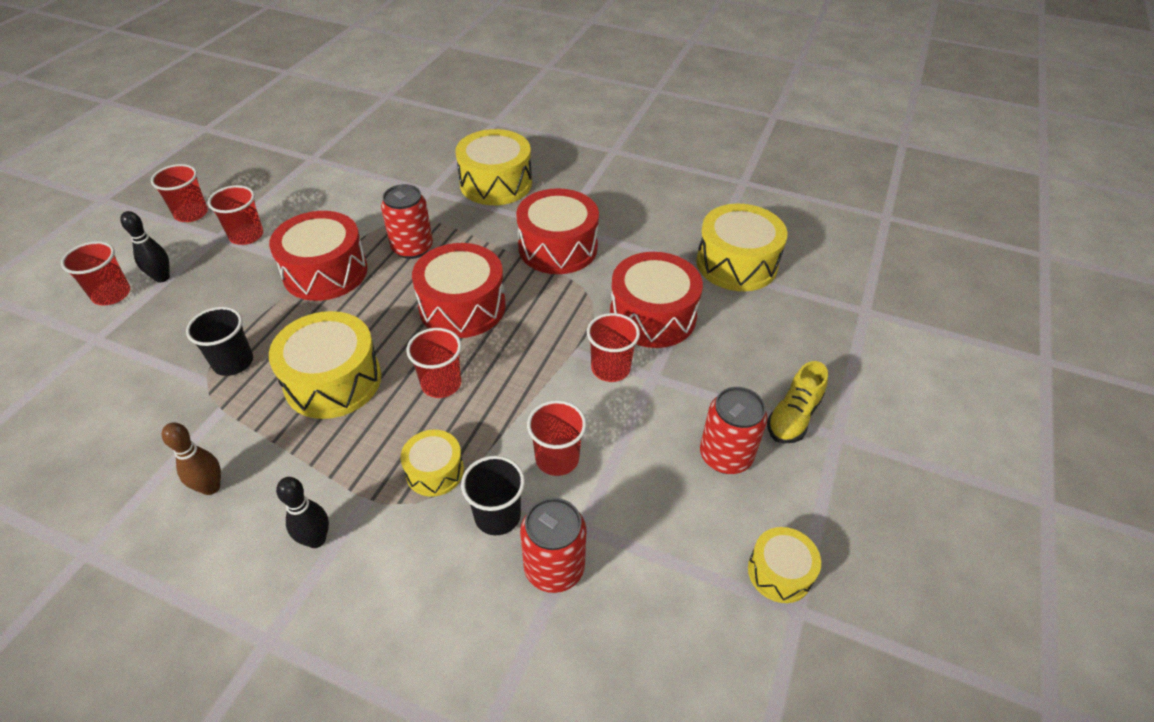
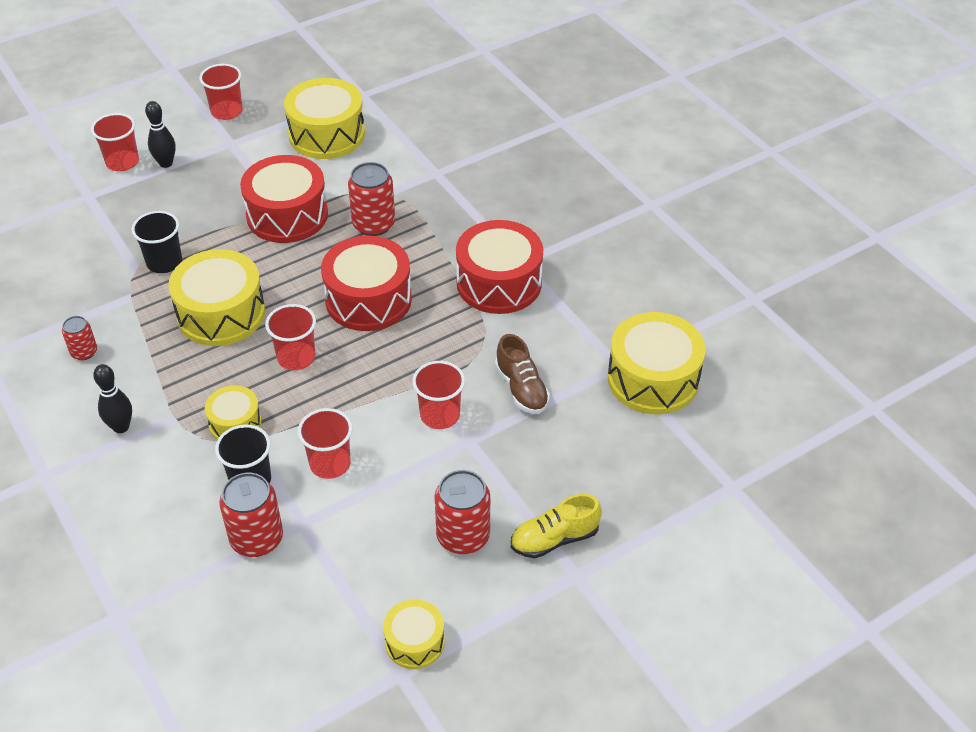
camera: 35 degrees right, 0 degrees up
brown bowling pin [162,422,221,495] -> red can [62,316,97,360]
red cup [208,185,263,245] -> none
yellow drum [455,129,532,205] -> yellow drum moved to [284,78,365,159]
red drum [610,252,703,348] -> brown shoe [495,334,550,414]

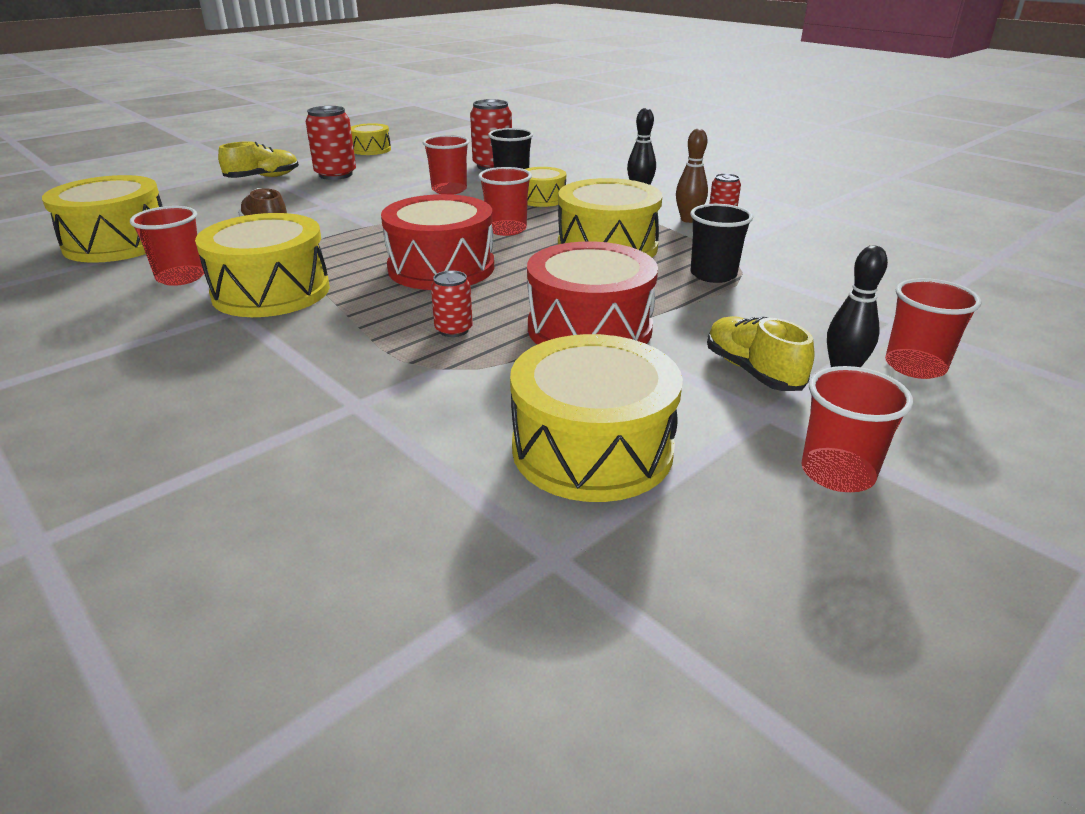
camera: 170 degrees right, 15 degrees down
red can [348,162,395,236] -> red can [431,270,473,337], size x0.57
red cup [412,361,465,429] -> red cup moved to [130,206,204,286]
red drum [456,220,543,314] -> yellow drum [195,213,330,317]
none -> brown bowling pin [676,129,708,223]
none -> yellow shoe [707,316,815,391]

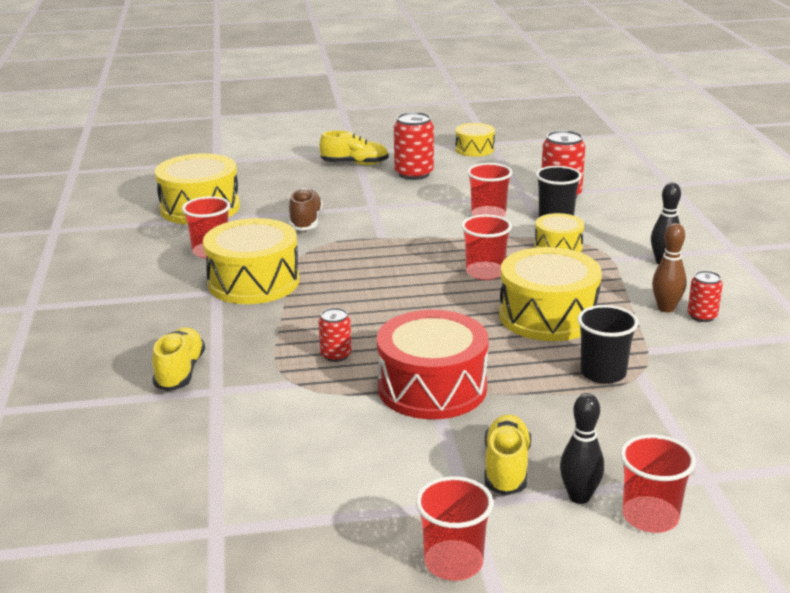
camera: 35 degrees right, 5 degrees down
red drum [381,194,494,290] -> none
yellow drum [510,334,683,502] -> none
none -> yellow shoe [152,327,205,391]

